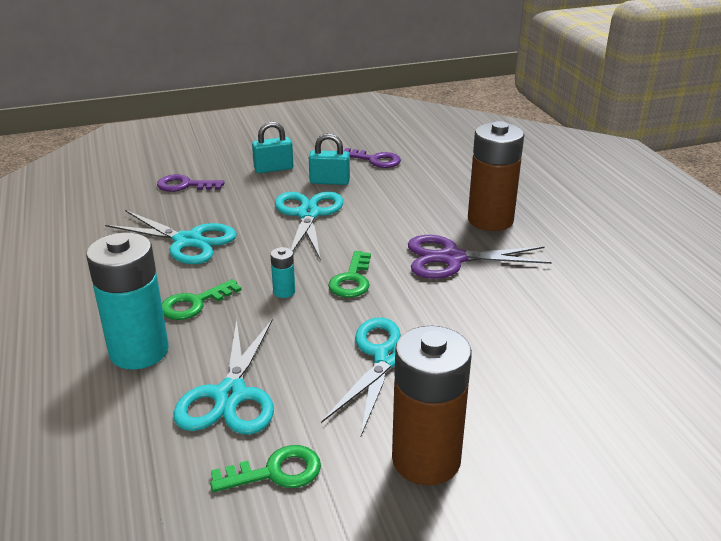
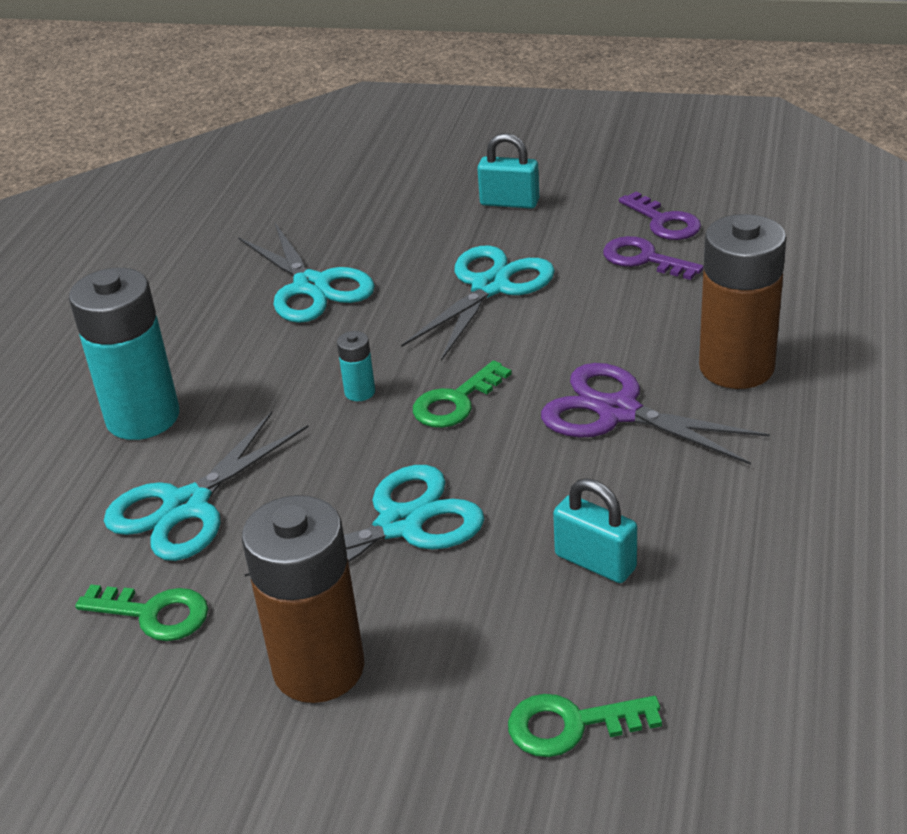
camera: 35 degrees right, 5 degrees up
purple key [157,174,225,192] -> purple key moved to [603,236,703,280]
green key [162,279,242,320] -> green key moved to [508,694,662,757]
turquoise padlock [309,133,350,185] -> turquoise padlock moved to [553,478,637,583]

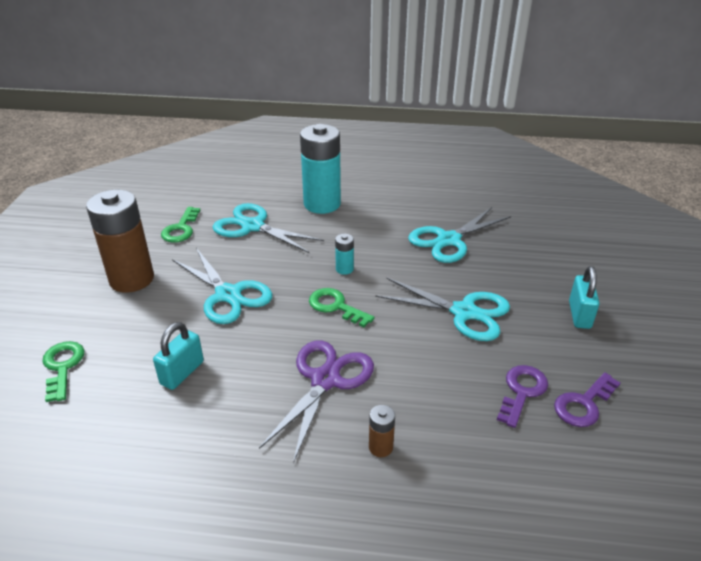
camera: 80 degrees right, 0 degrees up
brown battery [699,214,786,389] -> brown battery [369,405,395,457], size x0.42

